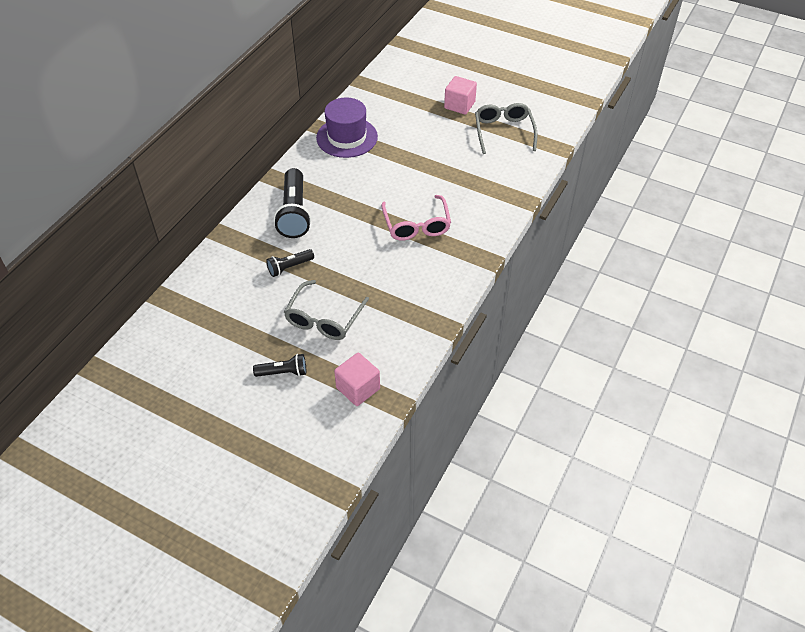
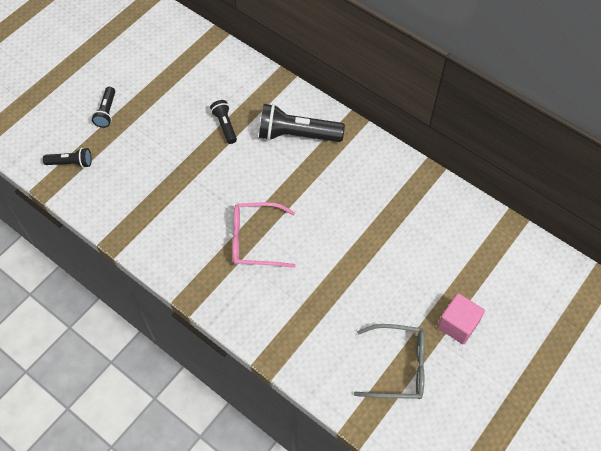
camera: 100 degrees right, 10 degrees up
grey glasses [284,280,369,340] -> none
purple hat [316,97,378,158] -> none
pink cube [334,353,380,406] -> black flashlight [43,148,92,168]

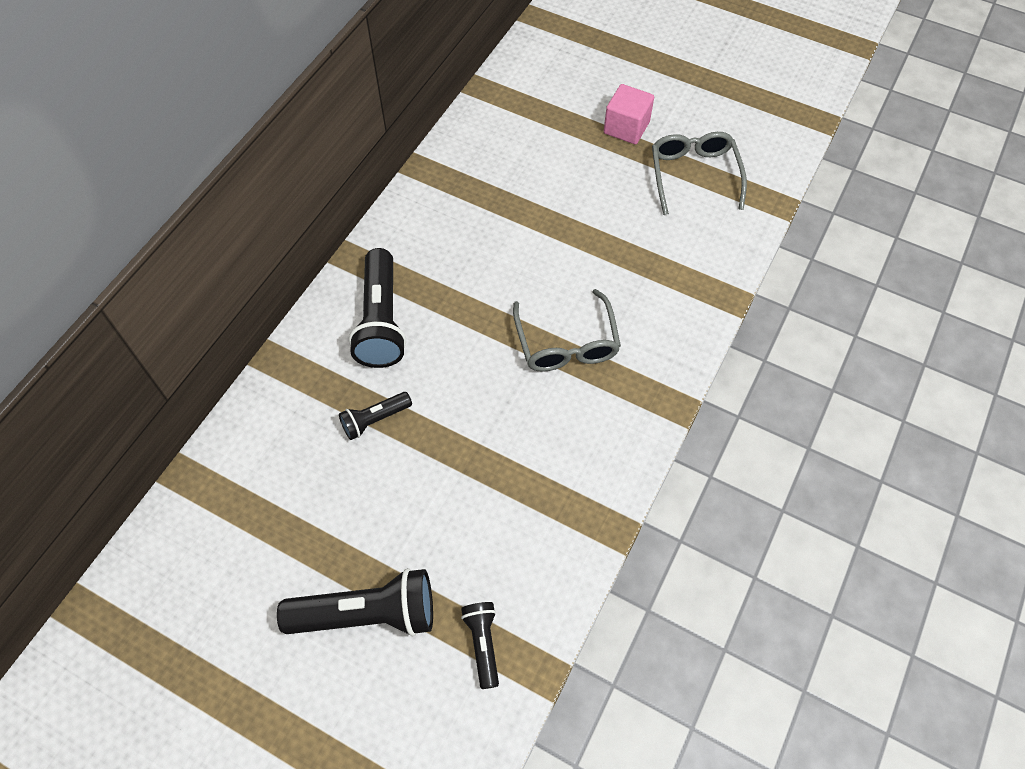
camera: 100 degrees left, 0 degrees up
black flashlight [92,87,115,128] -> black flashlight [277,568,433,636], size x1.86
pink glasses [233,202,296,268] -> grey glasses [513,289,621,372]

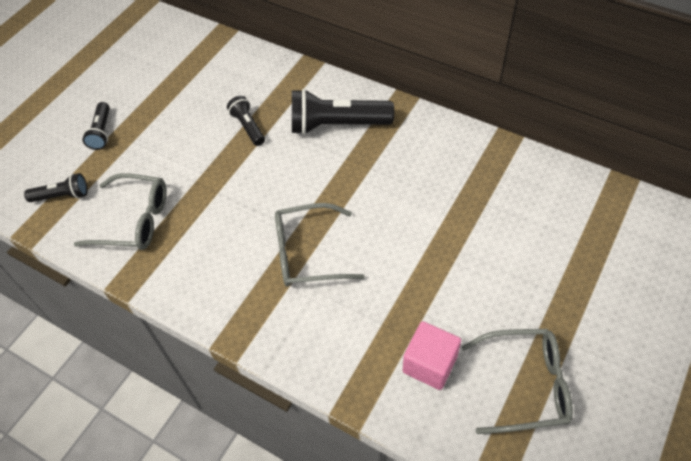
camera: 95 degrees right, 5 degrees down
black flashlight [277,568,433,636] -> black flashlight [83,102,110,150], size x0.54
pink cube [604,84,654,144] -> pink cube moved to [403,321,461,390]
none -> grey glasses [74,173,167,250]

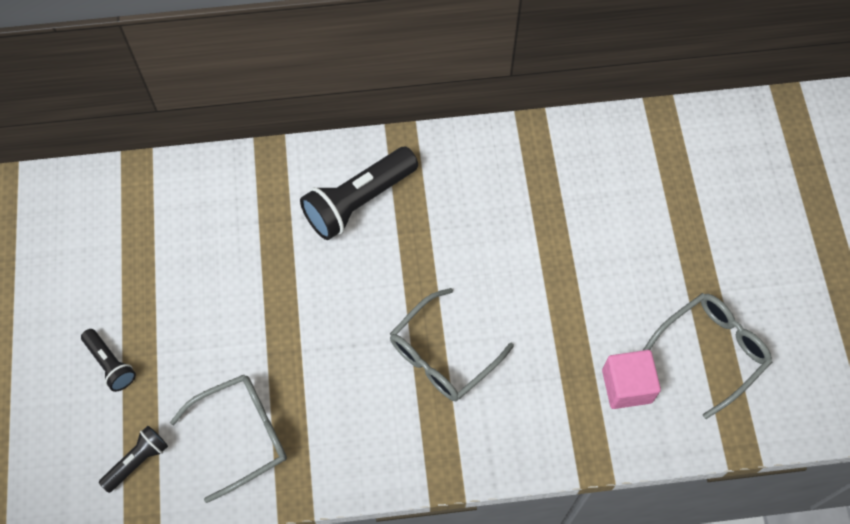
camera: 40 degrees left, 10 degrees up
black flashlight [227,96,265,146] -> none

